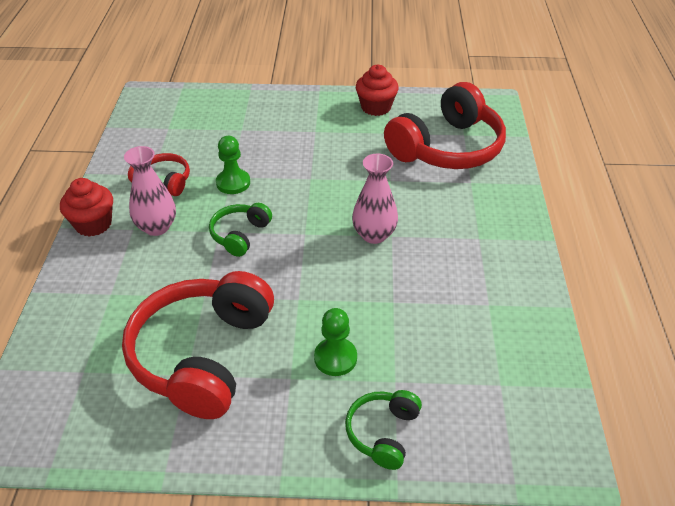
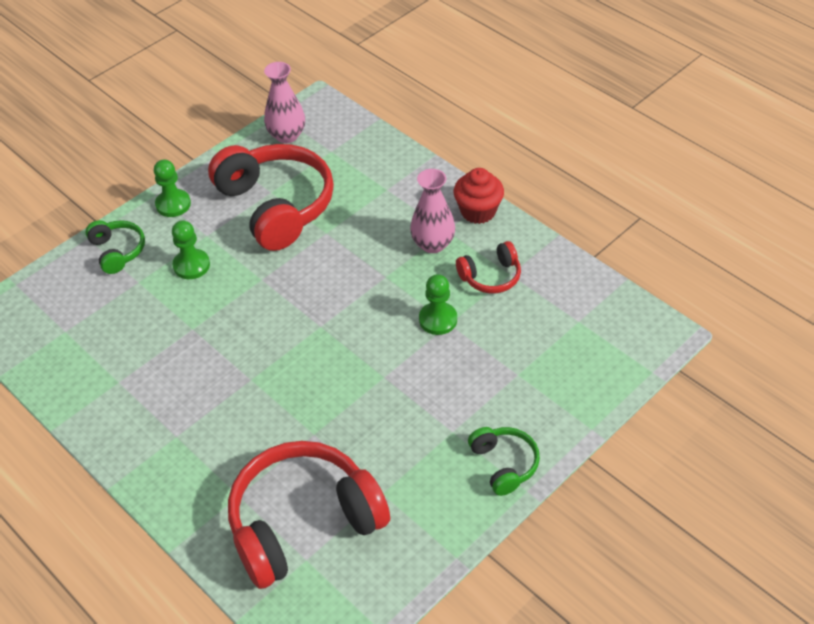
camera: 135 degrees right, 5 degrees up
green headphones [209,203,272,257] -> green headphones moved to [468,427,540,496]
pink vase [352,153,398,244] -> pink vase moved to [264,62,305,143]
red cupcake [356,65,399,116] -> none
red headphones [384,82,506,169] -> red headphones turned 60 degrees clockwise [228,441,390,589]
none -> green pawn [154,160,191,217]

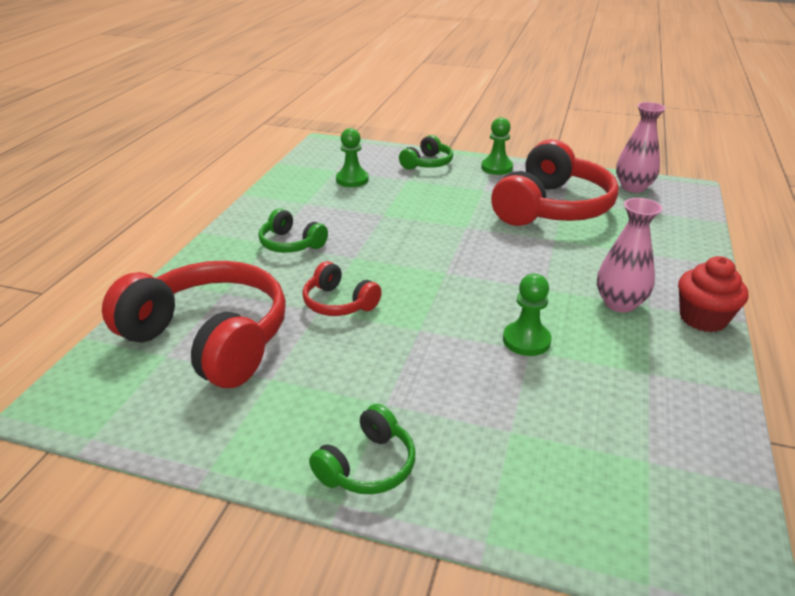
camera: 60 degrees right, 15 degrees down
green pawn [172,220,210,279] -> green pawn moved to [336,128,369,187]
red headphones [456,241,521,294] -> red headphones moved to [302,261,382,316]
none -> green headphones [259,209,328,253]

